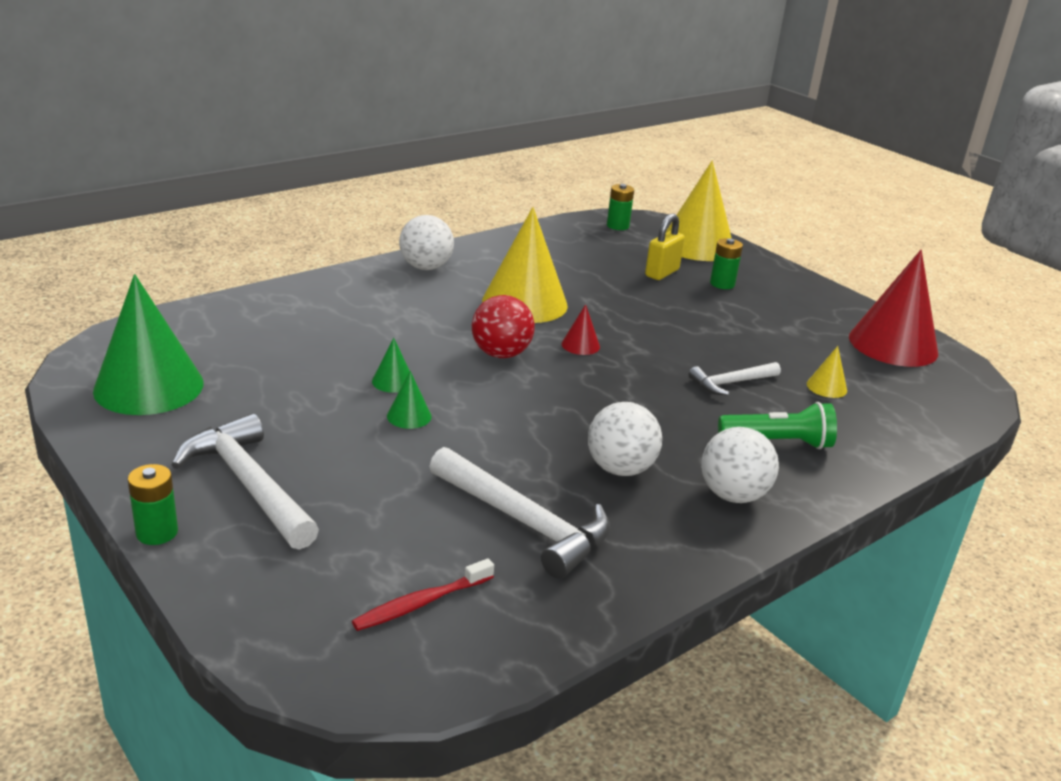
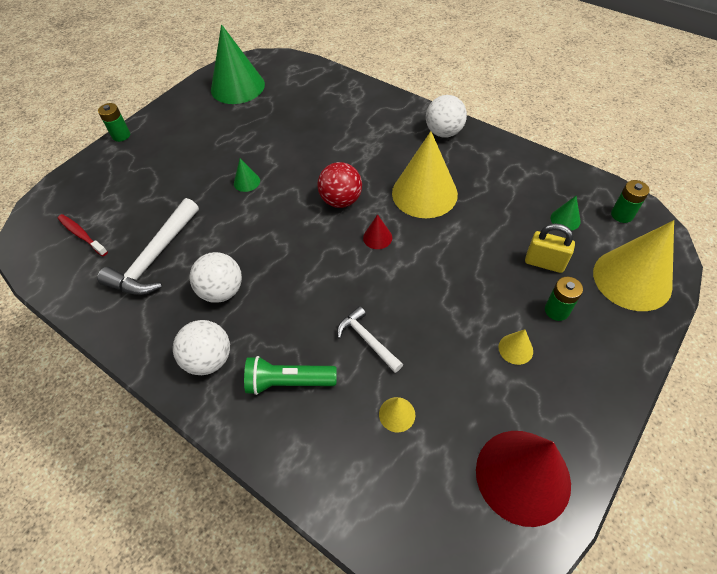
camera: 80 degrees right, 25 degrees up
white hammer [171,413,319,550] -> none
green cone [372,338,410,393] -> green cone moved to [551,196,581,231]
green flashlight [718,402,837,449] -> green flashlight turned 105 degrees clockwise [244,356,337,395]
none -> yellow cone [498,329,533,365]

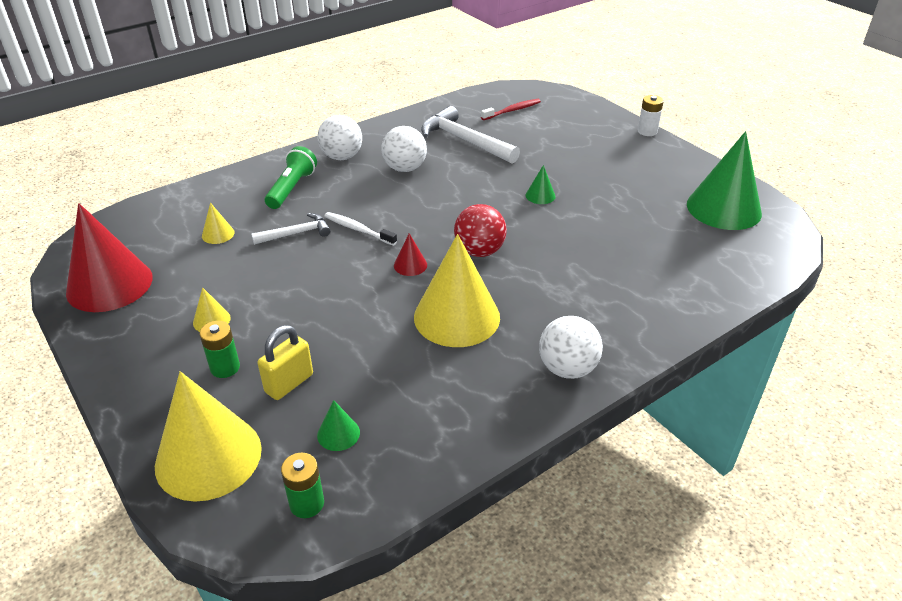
camera: 105 degrees right, 15 degrees down
green battery [98,103,130,142] -> white battery [638,95,664,136]
none -> white toothbrush [324,212,397,246]

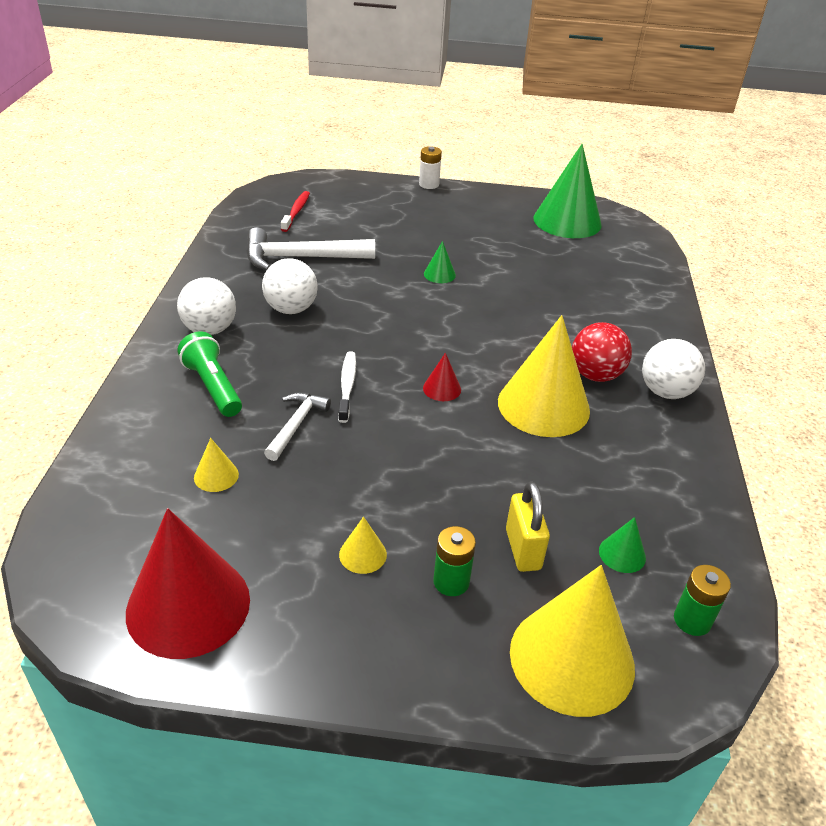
camera: 50 degrees left, 0 degrees up
white toothbrush [324,212,397,246] -> white toothbrush turned 105 degrees clockwise [338,351,356,423]
red ball [454,204,507,257] -> red ball moved to [572,322,632,382]

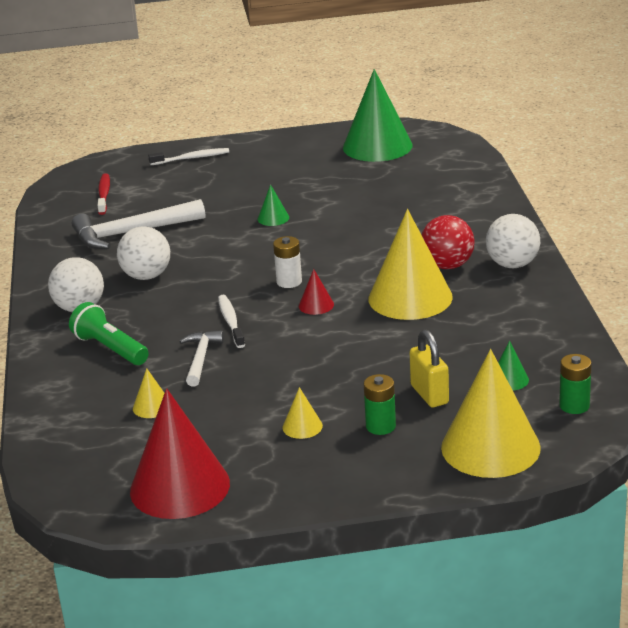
camera: 10 degrees left, 10 degrees down
white battery [419,146,442,189] -> white battery moved to [273,236,302,288]
none -> white toothbrush [148,148,229,165]

